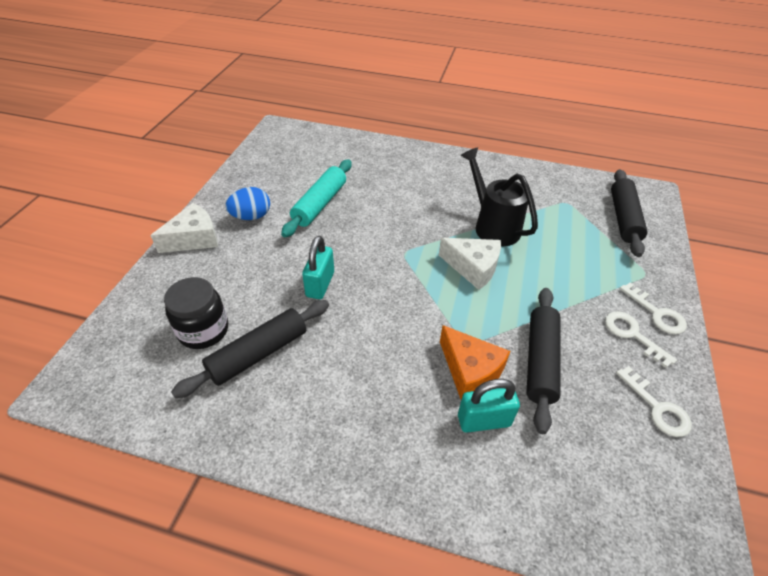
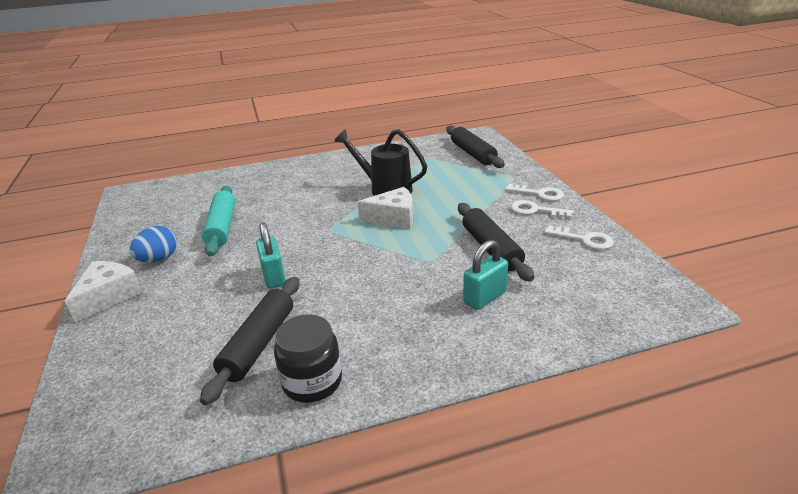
camera: 30 degrees left, 15 degrees down
black jar [164,277,228,349] -> black jar moved to [274,314,342,403]
orange cheese [440,325,511,399] -> none

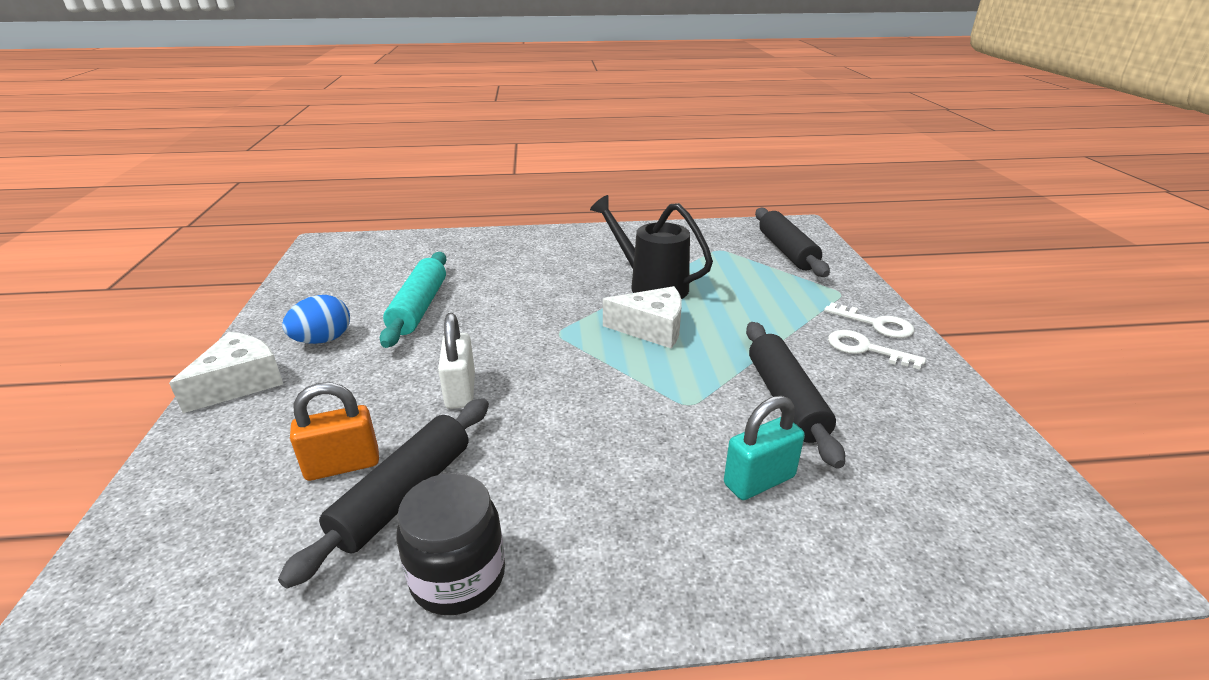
camera: 10 degrees right, 0 degrees up
turquoise padlock [256,222,286,289] -> white padlock [438,313,475,409]
white key [544,225,614,250] -> none
none -> orange padlock [290,382,379,481]

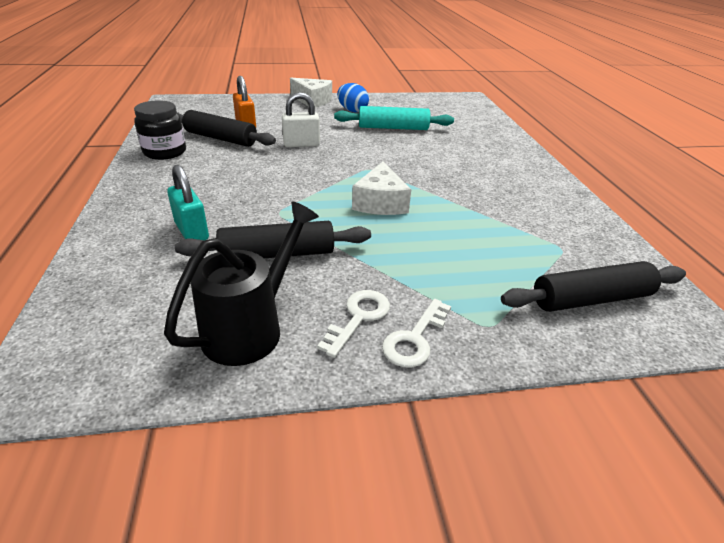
camera: 85 degrees right, 5 degrees up
black watering can [590,195,713,299] -> black watering can moved to [164,201,319,366]

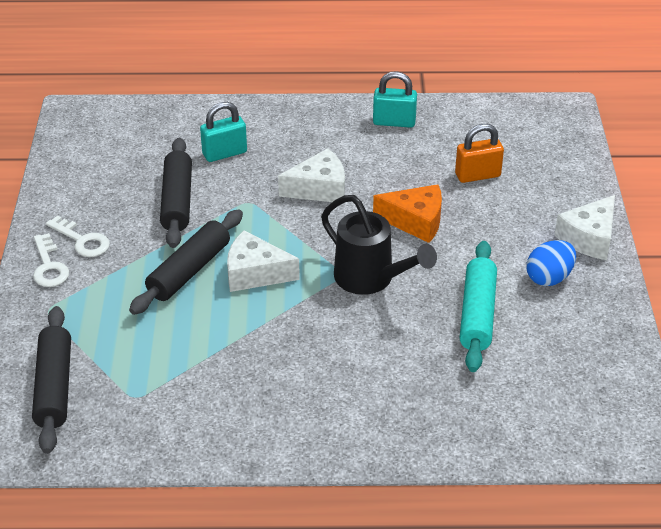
camera: 100 degrees right, 5 degrees up
black jar [134,100,186,160] -> turquoise padlock [373,71,417,128]
black watering can [164,201,319,366] -> black watering can moved to [321,195,437,295]
black rolling pin [177,110,276,147] -> black rolling pin moved to [129,209,243,315]
white padlock [282,92,320,147] -> orange cheese [373,184,442,243]
white key [382,299,451,367] -> white key turned 150 degrees counterclockwise [33,233,70,287]
none -> white cheese [278,148,345,202]

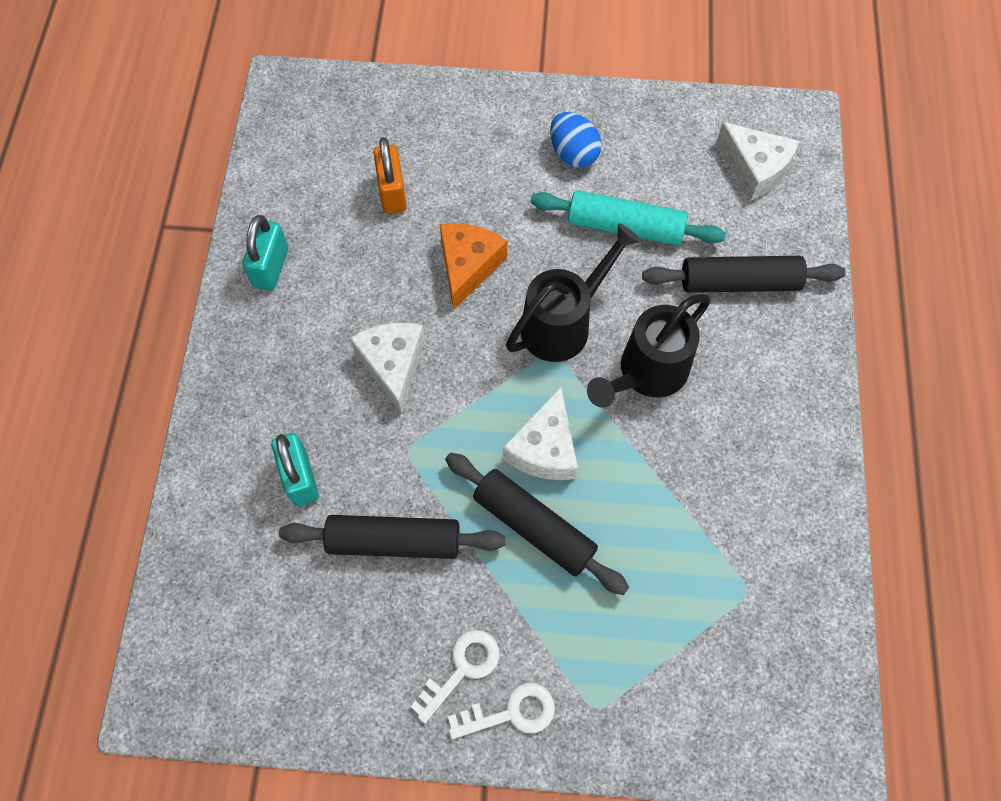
camera: 85 degrees left, 25 degrees up
black rolling pin [32,306,71,454] -> black rolling pin moved to [642,256,846,293]
white cheese [554,195,615,260] -> white cheese moved to [716,122,799,201]
none -> black watering can [587,294,710,408]

